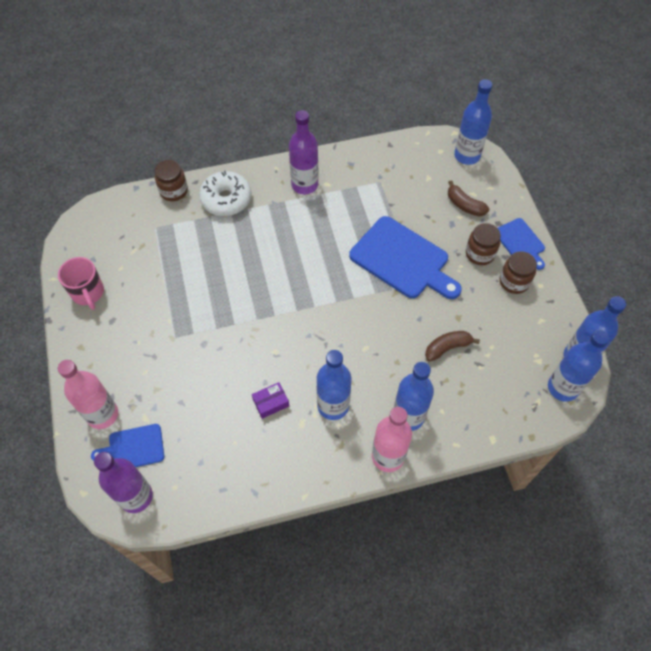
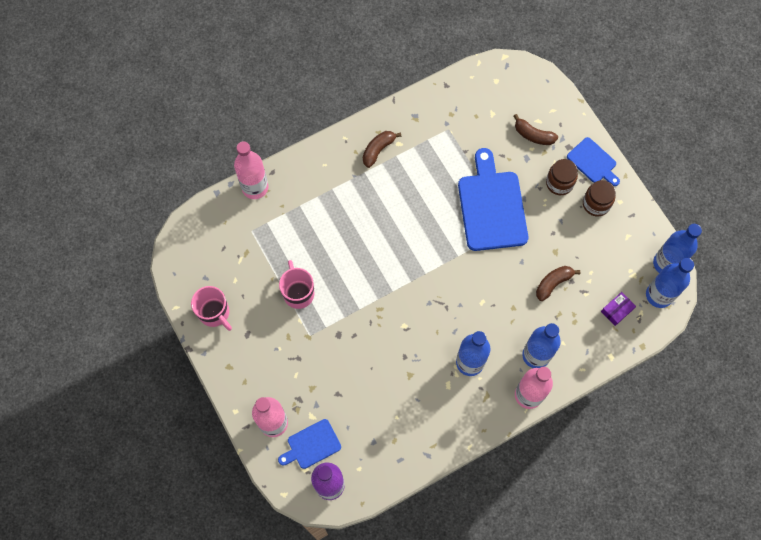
camera: 15 degrees left, 10 degrees up
brown jar [155,160,188,201] -> pink bottle [234,141,268,199]
white donut [199,171,252,216] -> none
purple box [252,382,289,419] -> purple box moved to [601,292,636,326]
purple bottle [289,110,318,194] -> brown banana [363,131,401,168]
blue cutting board [349,216,462,299] -> blue cutting board turned 120 degrees counterclockwise [458,148,528,251]
blue bottle [454,79,493,165] -> none
none -> pink mug [279,260,314,309]

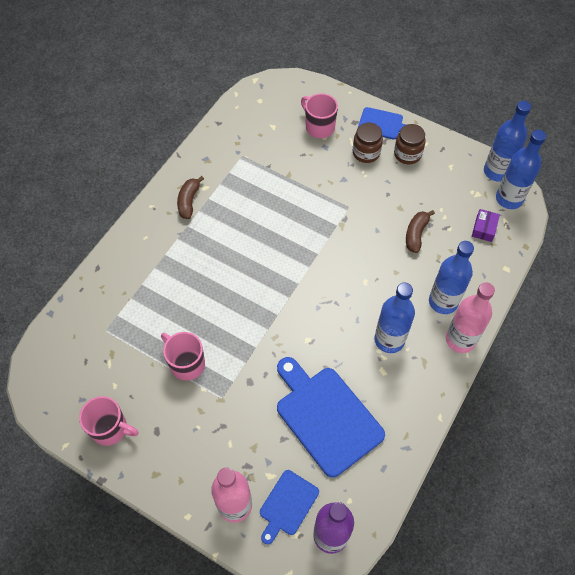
camera: 30 degrees left, 10 degrees down
pink bottle [234,141,268,199] -> none
blue cutting board [458,148,528,251] -> blue cutting board moved to [277,357,385,478]
brown banana [513,114,558,145] -> pink mug [301,93,338,138]

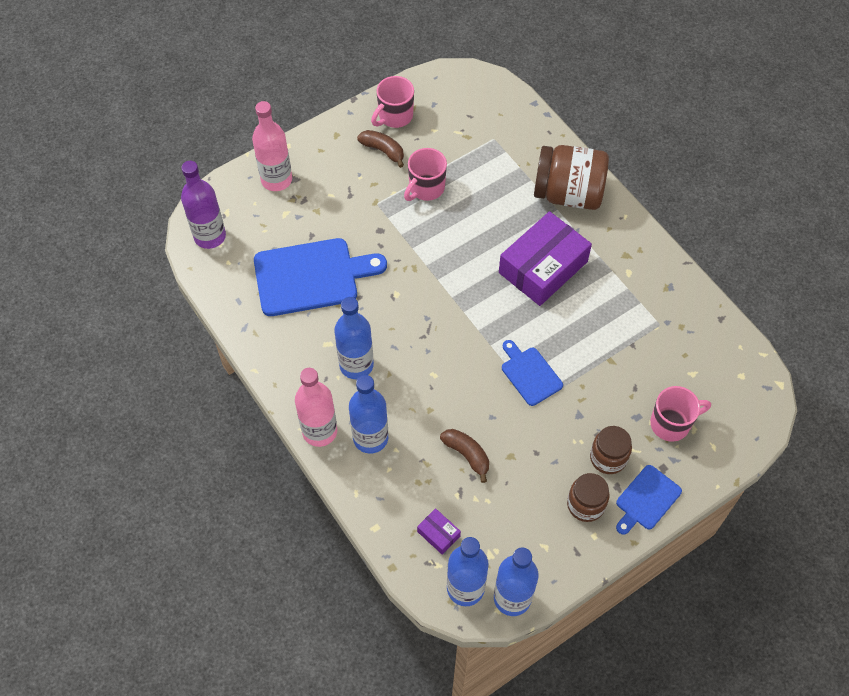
camera: 115 degrees right, 0 degrees up
pink mug [161,332,205,381] -> pink mug turned 150 degrees clockwise [404,148,447,201]
brown banana [177,176,204,219] -> brown banana moved to [357,130,404,168]
blue cutting board [260,470,319,545] -> blue cutting board moved to [502,340,563,406]
none -> purple box [499,211,592,306]
none -> brown jar [534,145,609,210]

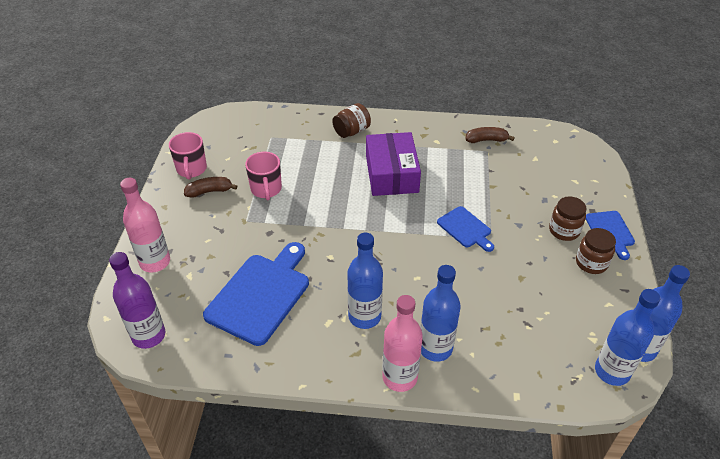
camera: 50 degrees left, 15 degrees down
purple box [417,508,461,555] -> none
brown banana [440,429,489,483] -> brown banana moved to [466,127,514,143]
blue cutting board [502,340,563,406] -> blue cutting board turned 135 degrees counterclockwise [437,206,494,252]
brown jar [534,145,609,210] -> brown jar [332,103,371,138], size x0.58
pink mug [650,386,711,442] -> none

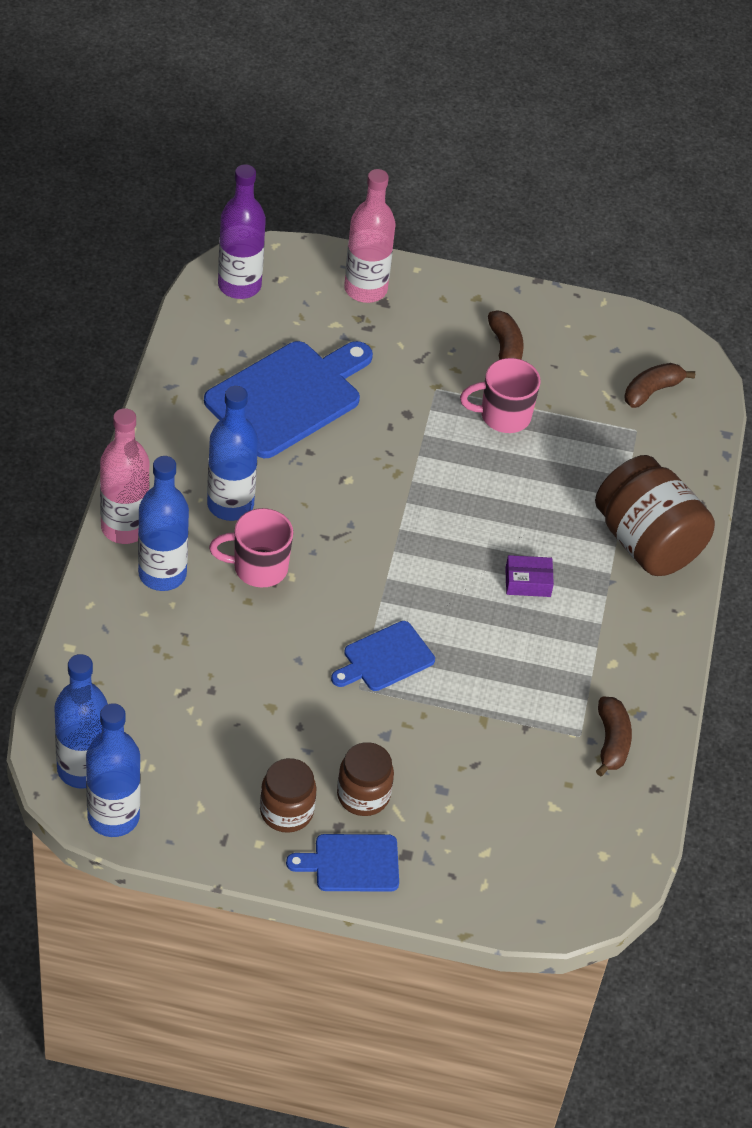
camera: 90 degrees right, 5 degrees up
pink mug [169,132,207,180] -> pink mug moved to [209,508,293,587]
blue cutting board [203,242,309,346] -> blue cutting board turned 75 degrees counterclockwise [204,341,373,458]
brown jar [332,103,371,138] -> brown jar [595,455,715,576], size x1.73
purple box [366,132,421,196] -> purple box [505,555,554,597], size x0.42
none -> brown banana [625,363,695,408]

